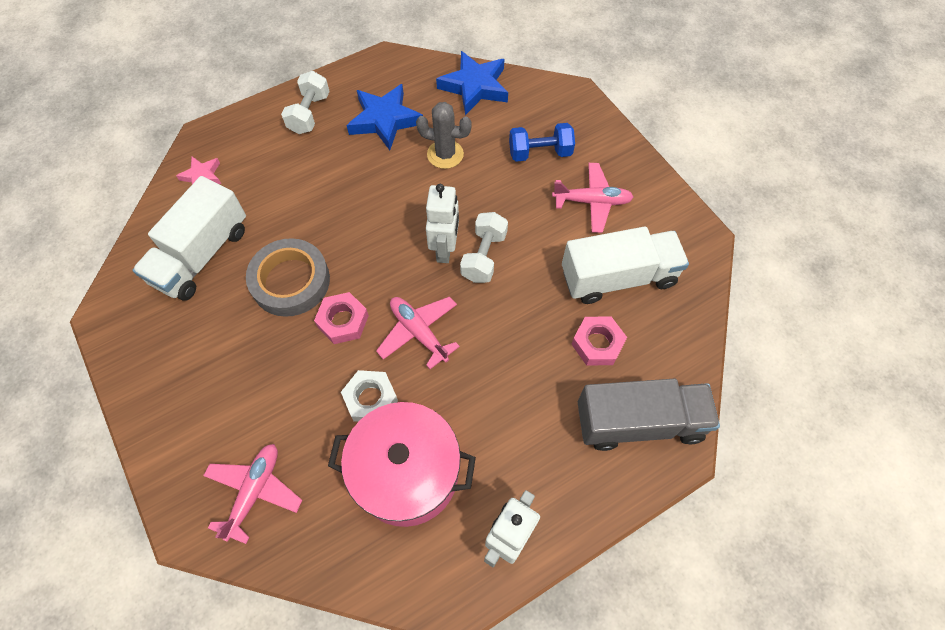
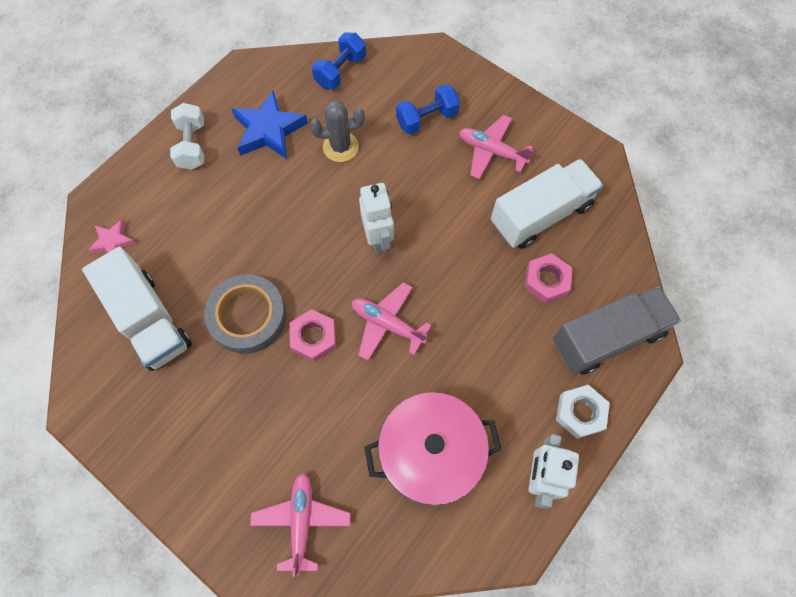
camera: 20 degrees left, 5 degrees up
white truck [133,176,246,301] -> white truck turned 45 degrees counterclockwise [82,247,192,371]
white nut [341,370,398,422] -> white nut moved to [556,385,610,439]
blue star [436,51,508,115] -> blue dumbbell [312,32,366,90]
white dumbbell [460,212,508,283] -> none
pink plane [552,163,633,233] -> pink plane turned 135 degrees counterclockwise [459,115,534,179]

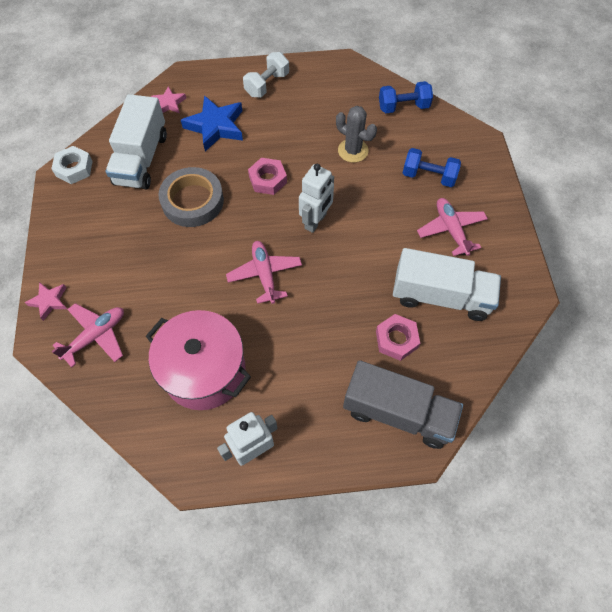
camera: 45 degrees right, 5 degrees down
blue star [232,90,308,159] -> blue star moved to [181,95,243,152]
pink nut [290,309,336,362] -> pink nut moved to [248,158,287,195]
white nut [556,385,610,439] -> white nut moved to [51,146,93,184]
none -> pink star [25,282,67,321]

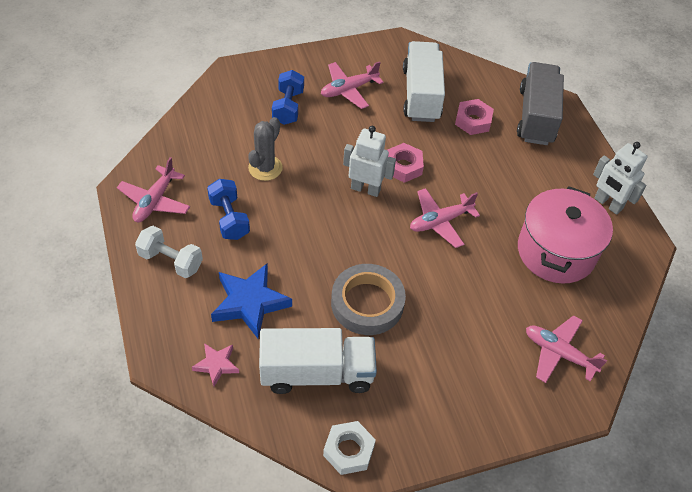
camera: 105 degrees left, 10 degrees down
pink star [25,282,67,321] -> none
pink nut [248,158,287,195] -> pink nut moved to [387,143,424,183]
blue dumbbell [379,81,433,113] -> blue dumbbell moved to [207,179,250,240]
none -> pink plane [117,157,190,222]

